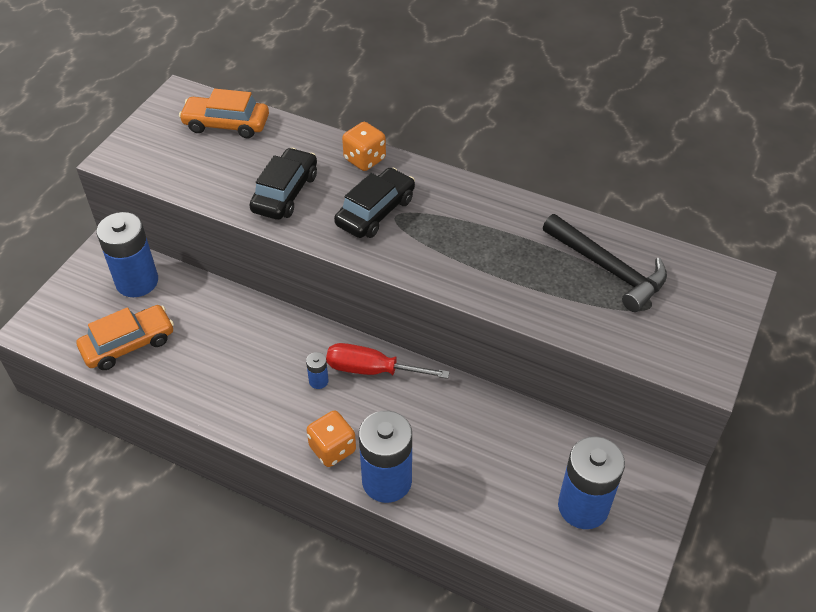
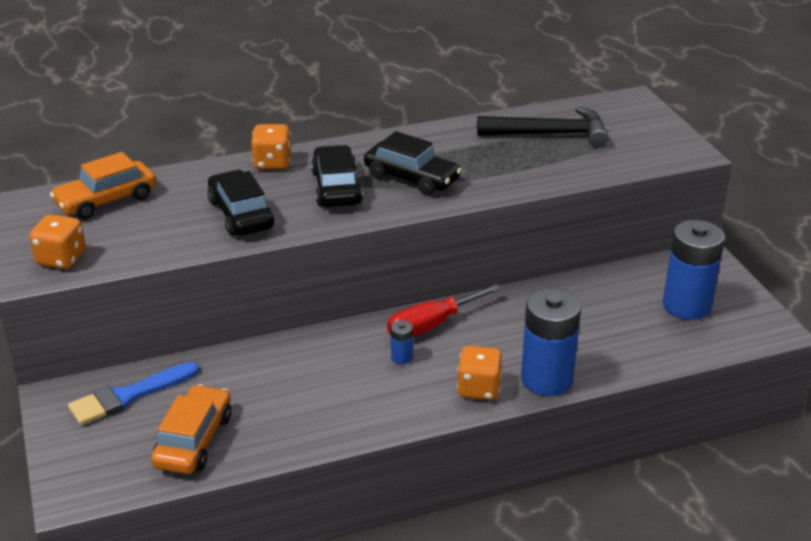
camera: 45 degrees left, 15 degrees down
blue battery [96,212,158,297] -> blue brush [68,362,199,425]
none -> orange dice [29,214,86,269]
none -> black car [364,131,462,195]

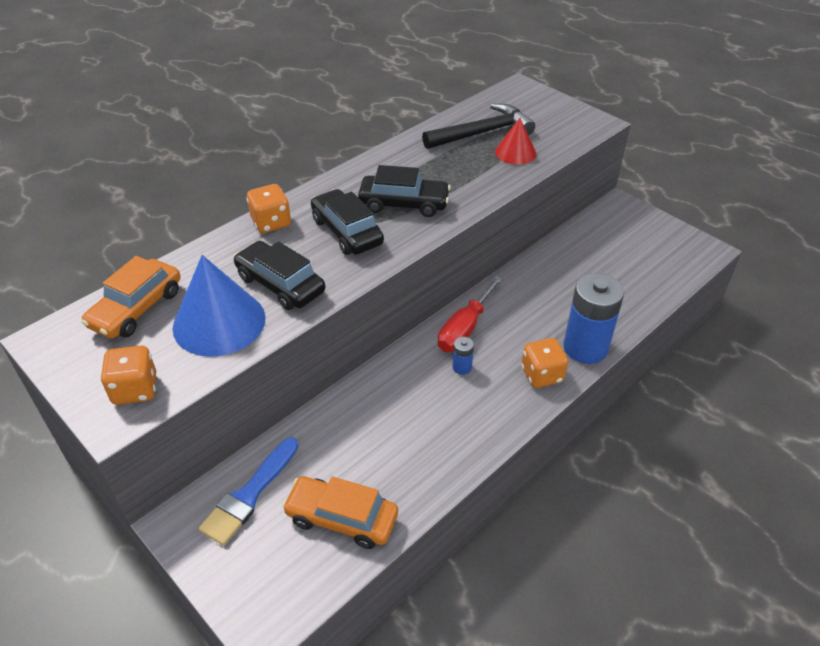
camera: 25 degrees left, 10 degrees up
orange car [151,384,231,474] -> orange car turned 60 degrees counterclockwise [282,476,398,549]
blue battery [663,220,725,320] -> none
none -> blue cone [173,255,266,357]
none -> red cone [495,118,536,165]

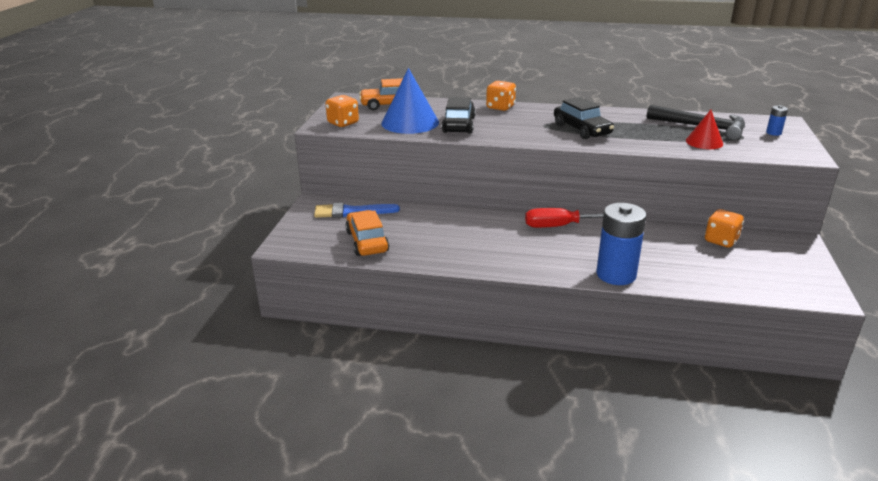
camera: 55 degrees right, 15 degrees down
black car [311,189,384,255] -> none
blue battery [453,337,474,375] -> blue battery moved to [766,105,788,136]
orange dice [521,338,568,388] -> orange dice moved to [705,209,744,248]

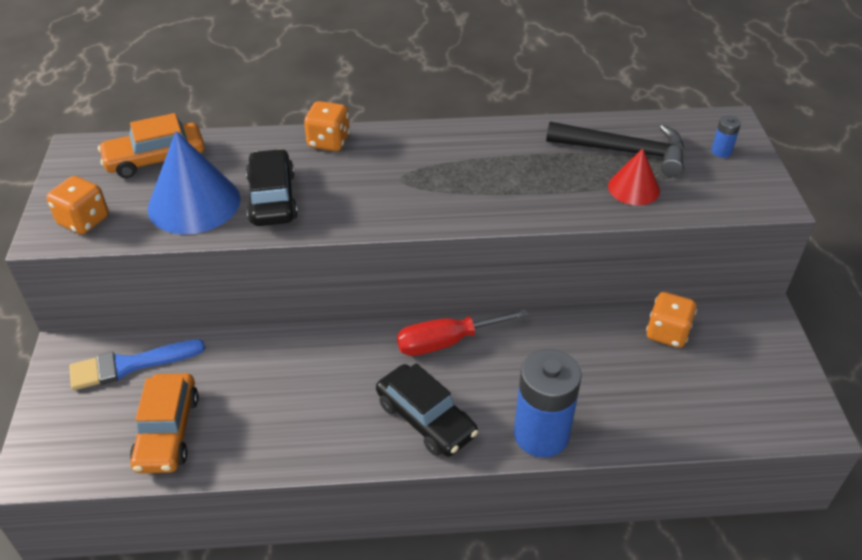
camera: 15 degrees left, 15 degrees up
orange car [345,210,389,256] -> orange car turned 150 degrees counterclockwise [130,373,199,473]
black car [554,97,614,139] -> black car moved to [376,363,478,457]

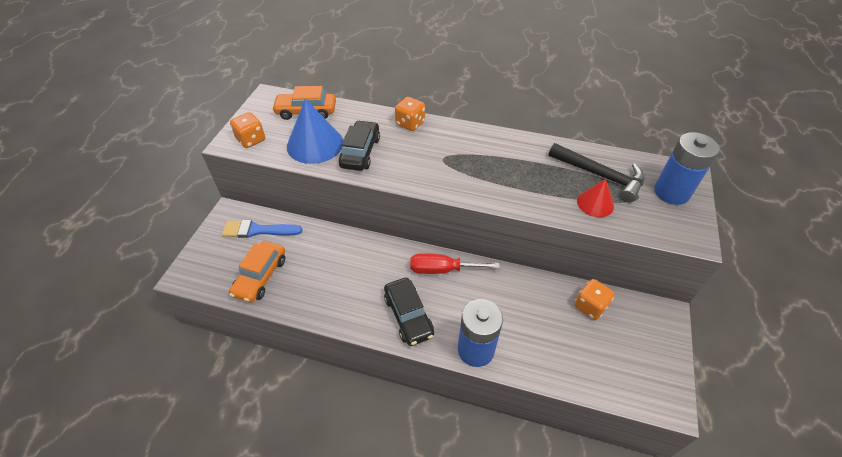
camera: 20 degrees right, 5 degrees up
blue battery [711,115,741,158] -> blue battery [654,132,720,205], size x2.35

